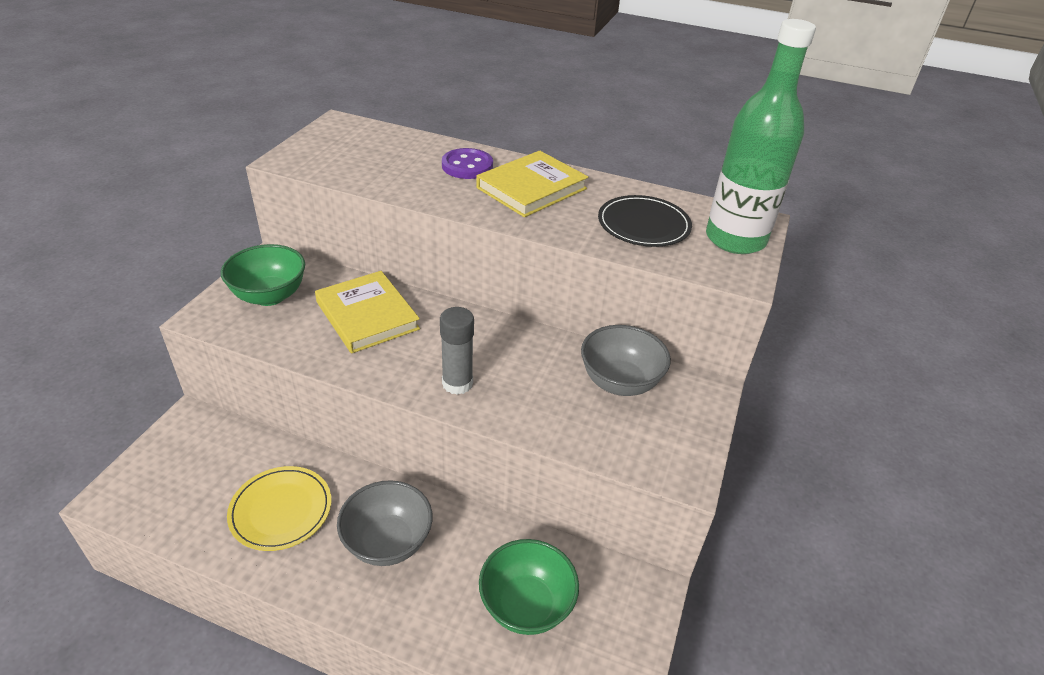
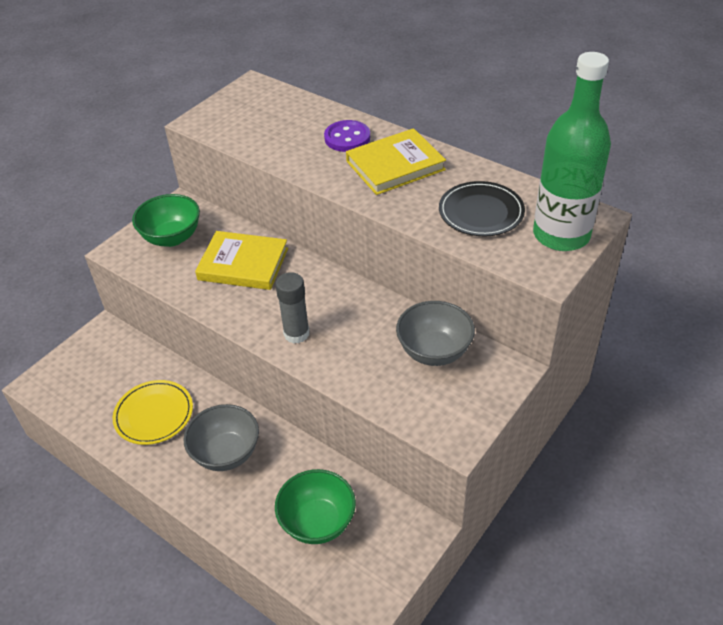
camera: 20 degrees right, 5 degrees up
yellow book [315,271,420,353] -> yellow book turned 60 degrees counterclockwise [195,231,288,290]

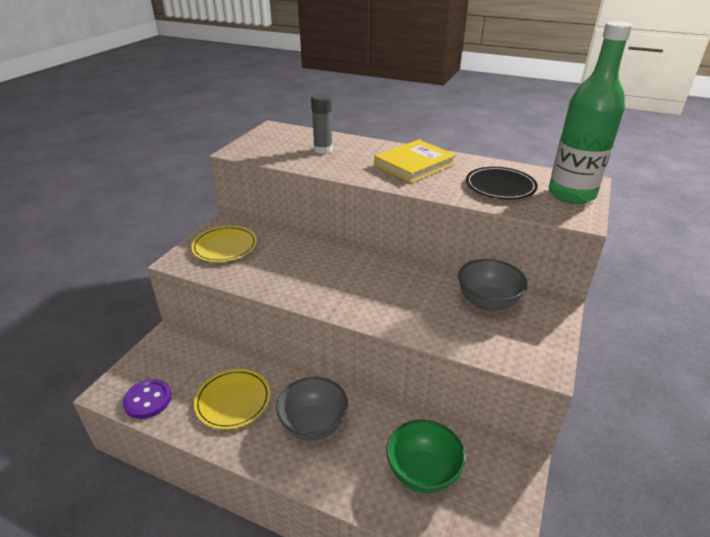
camera: 15 degrees left, 10 degrees down
green bowl [132,194,200,247] -> yellow plate [191,226,257,262]
yellow book [195,231,288,290] -> none
grey glue stick [276,272,310,344] -> grey glue stick moved to [311,93,333,154]
purple button [324,120,370,152] -> purple button moved to [123,379,172,419]

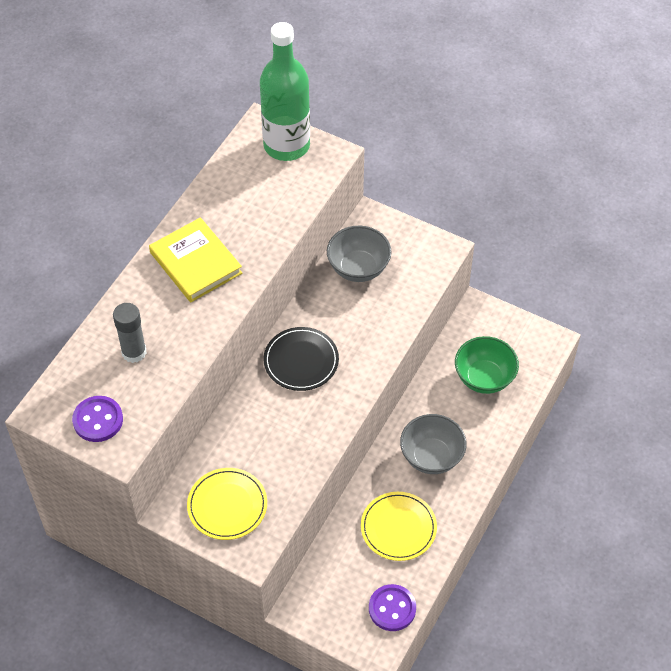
camera: 85 degrees left, 20 degrees up
black plate [466,167,538,199] -> black plate moved to [264,327,339,391]
none -> purple button [72,396,123,442]

